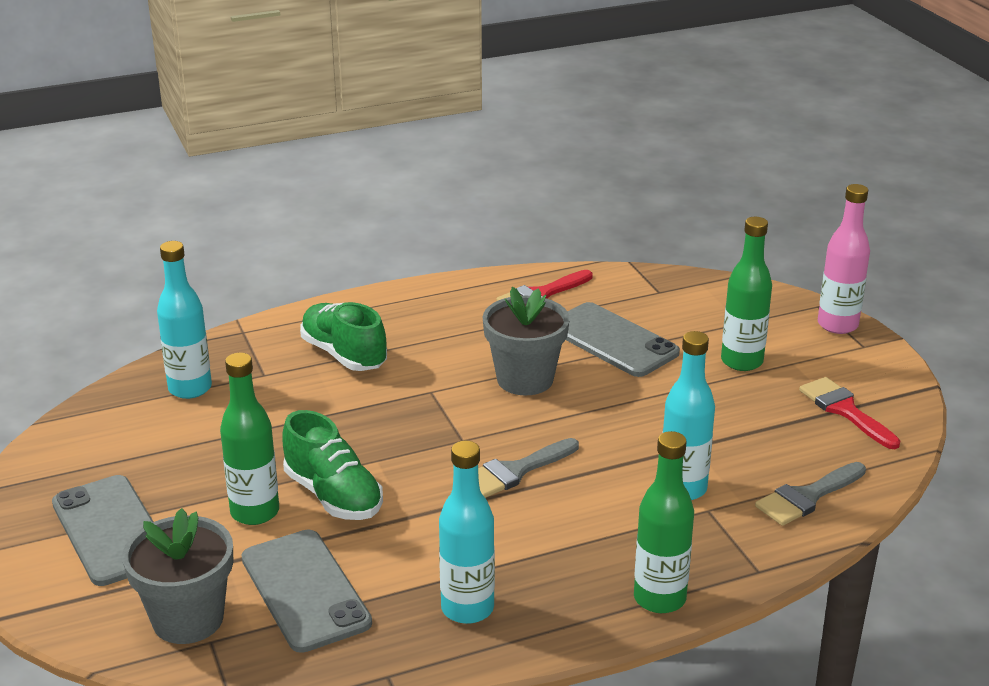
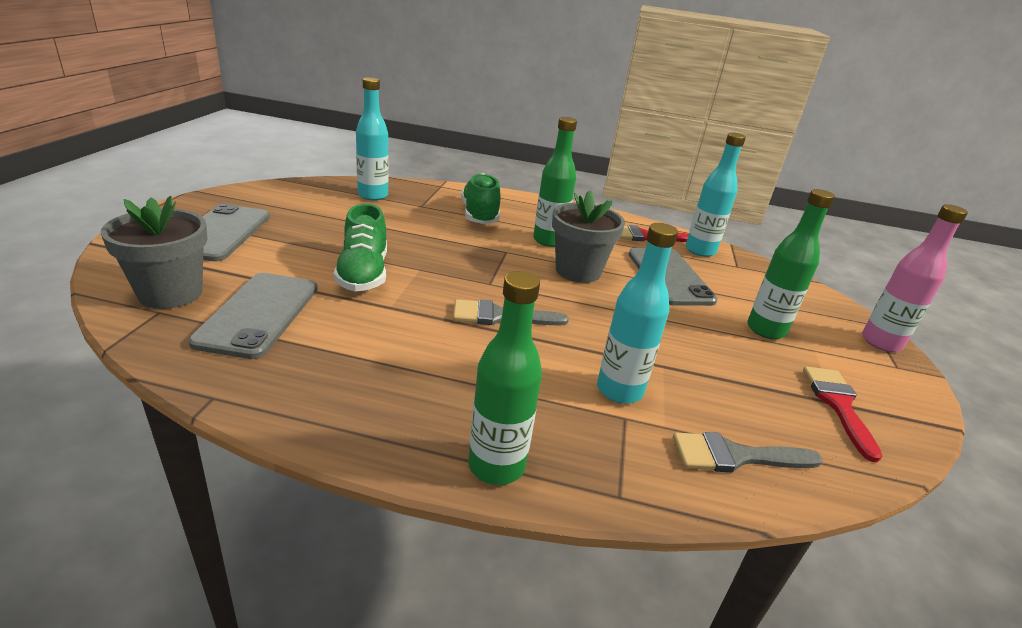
camera: 30 degrees right, 0 degrees up
green bottle [220,353,279,525] -> green bottle moved to [533,117,577,247]
turquoise bottle [439,441,495,624] -> turquoise bottle moved to [686,132,746,257]

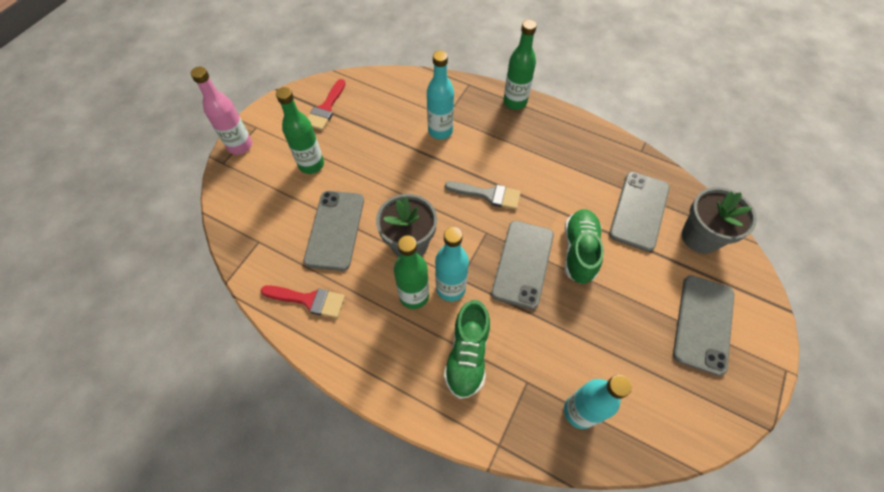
camera: 160 degrees left, 30 degrees up
grey brush [673,432,823,472] -> none
turquoise bottle [686,132,746,257] -> turquoise bottle moved to [435,227,469,302]
none -> grey phone [491,221,554,310]

